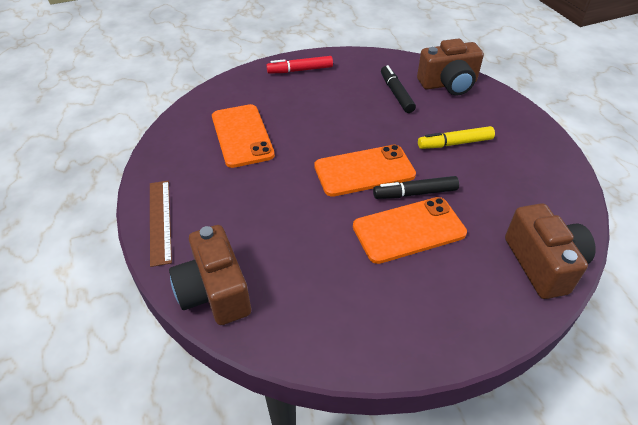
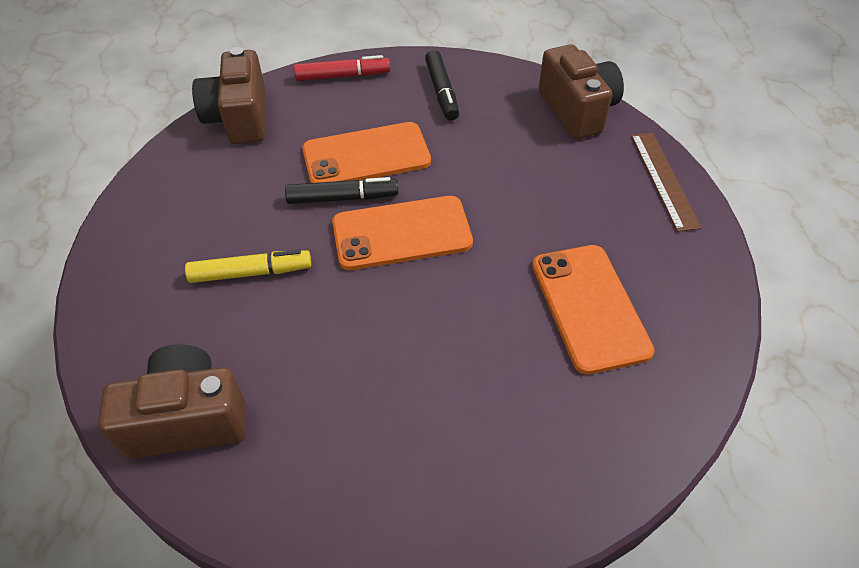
camera: 175 degrees left, 5 degrees up
red marker [266,56,333,74] -> red marker moved to [294,55,390,81]
black marker [381,65,416,113] -> black marker moved to [425,50,459,121]

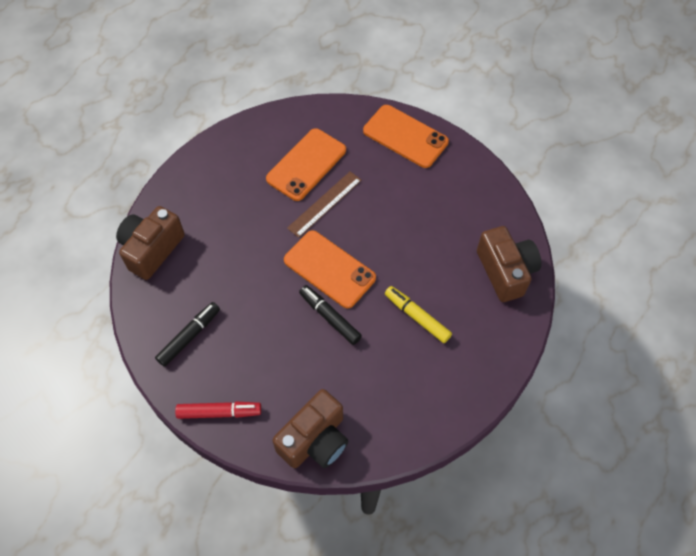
camera: 130 degrees left, 10 degrees up
brown camera [98,344,246,459] -> brown camera turned 150 degrees counterclockwise [477,226,541,302]
red marker [294,55,390,81] -> red marker turned 135 degrees clockwise [175,401,261,419]
orange phone [302,122,431,183] -> orange phone moved to [363,105,449,168]
brown ruler [631,133,702,232] -> brown ruler moved to [287,171,362,238]

